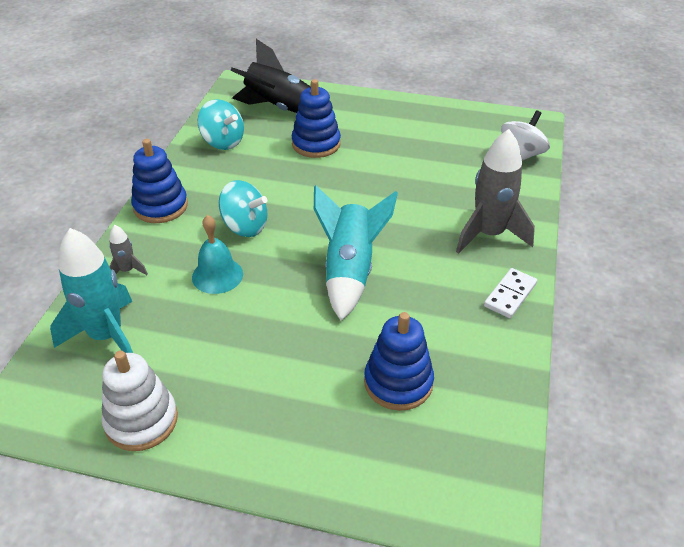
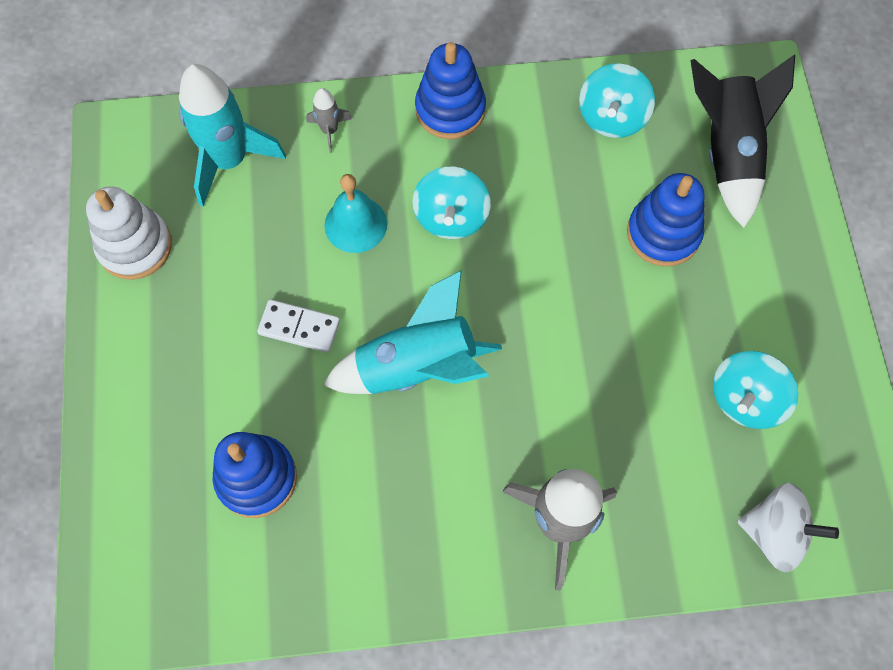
camera: 70 degrees right, 25 degrees up
white domino [484,268,537,318] -> white domino moved to [257,299,340,353]
none -> turquoise spinning top [713,351,798,429]

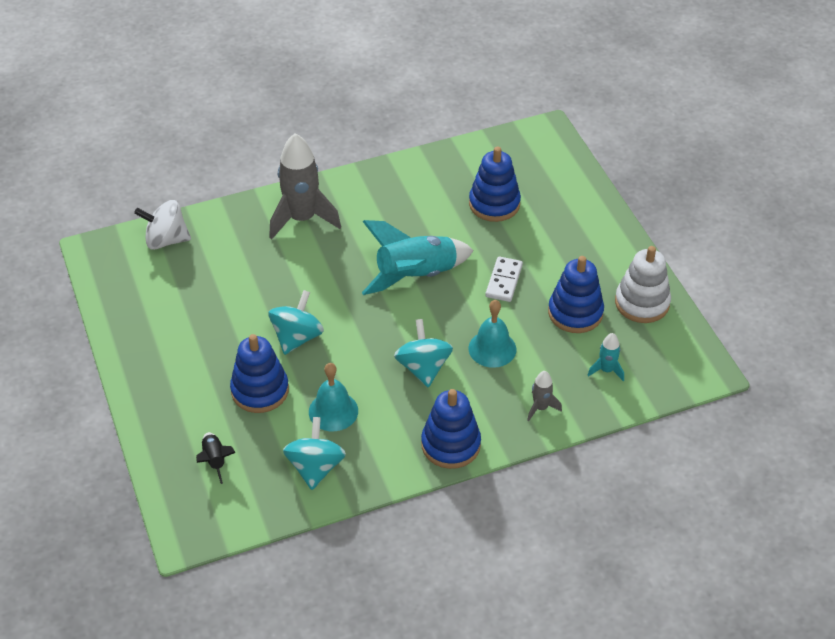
camera: 165 degrees right, 20 degrees down
turquoise rocket [179,64,286,207] -> turquoise rocket [587,333,624,381], size x0.46
white domino [257,299,340,353] -> white domino turned 75 degrees counterclockwise [486,256,523,302]
black rocket [690,55,795,228] -> black rocket [196,432,236,484], size x0.46
turquoise spinning top [713,351,798,429] -> turquoise spinning top moved to [268,290,324,355]
none -> turquoise bell [309,363,358,431]
none -> blue stacking toy [548,256,604,333]

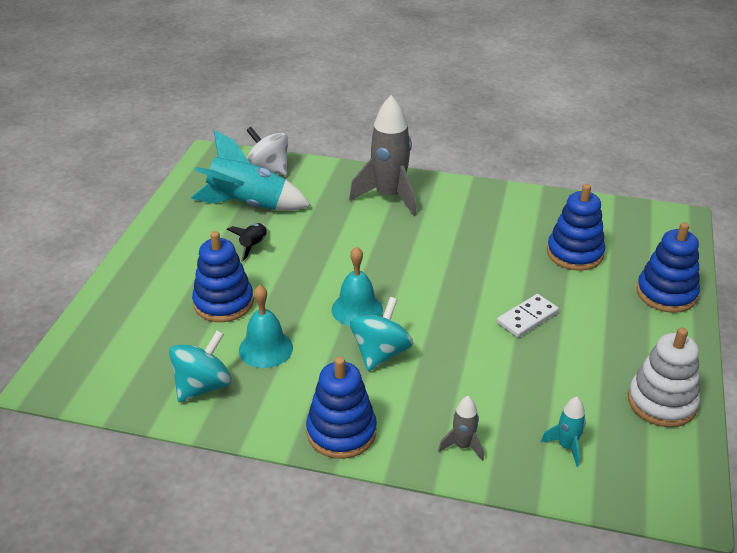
camera: 35 degrees right, 10 degrees down
black rocket [196,432,236,484] -> black rocket moved to [226,223,267,262]
turquoise spinning top [268,290,324,355] -> none
turquoise rocket [362,220,474,295] -> turquoise rocket moved to [191,130,311,211]
turquoise bell [469,300,516,368] -> turquoise bell moved to [332,246,383,326]
blue stacking toy [548,256,604,333] -> blue stacking toy moved to [636,222,700,313]

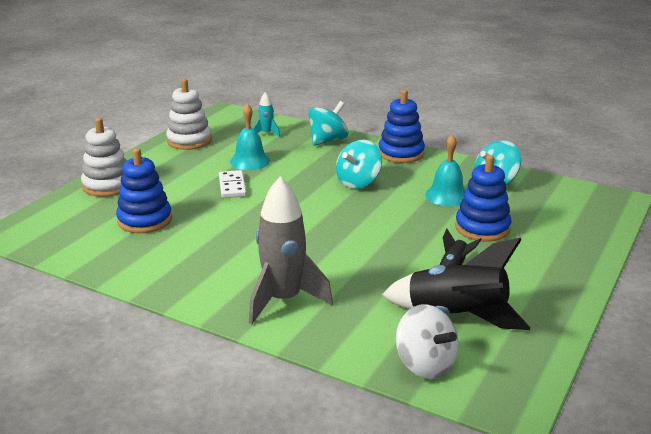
camera: 165 degrees left, 10 degrees down
turquoise rocket [191,130,311,211] -> black rocket [382,238,530,330]
turquoise bell [332,246,383,326] -> turquoise bell moved to [230,104,270,170]
grey rocket [438,396,484,461] -> turquoise spinning top [308,101,349,146]
white domino [497,294,559,338] -> white domino turned 75 degrees counterclockwise [219,170,247,198]
blue stacking toy [636,222,700,313] -> white stacking toy [81,118,127,197]

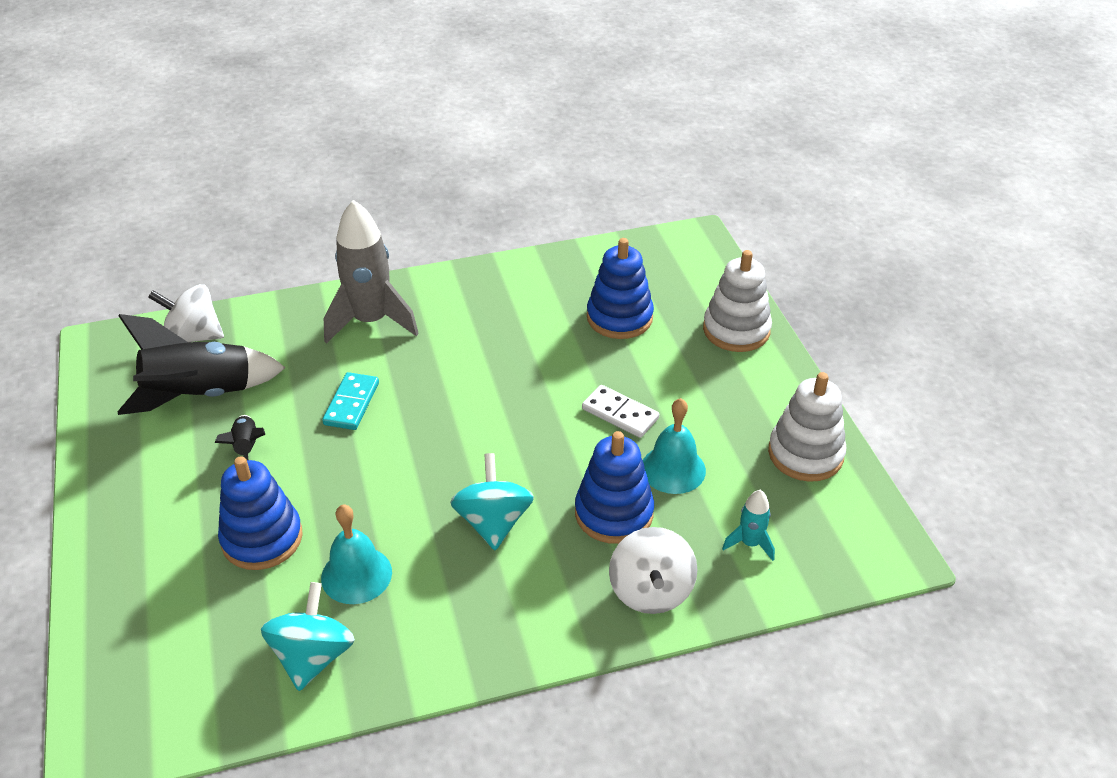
camera: 135 degrees right, 15 degrees up
turquoise spinning top [308,101,349,146] -> white spinning top [609,527,698,614]
blue stacking toy [379,90,425,163] -> blue stacking toy moved to [575,431,654,544]
none -> turquoise domino [322,372,379,430]

